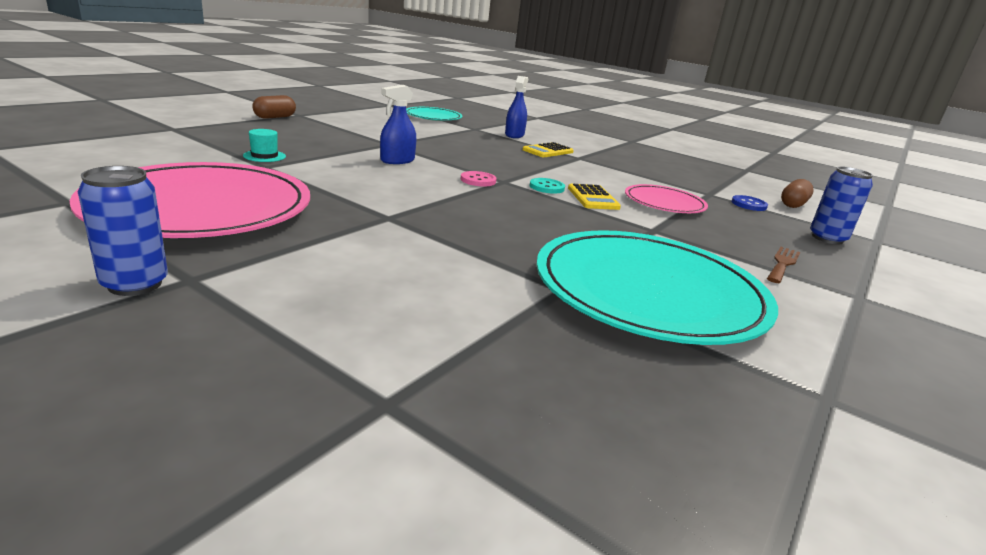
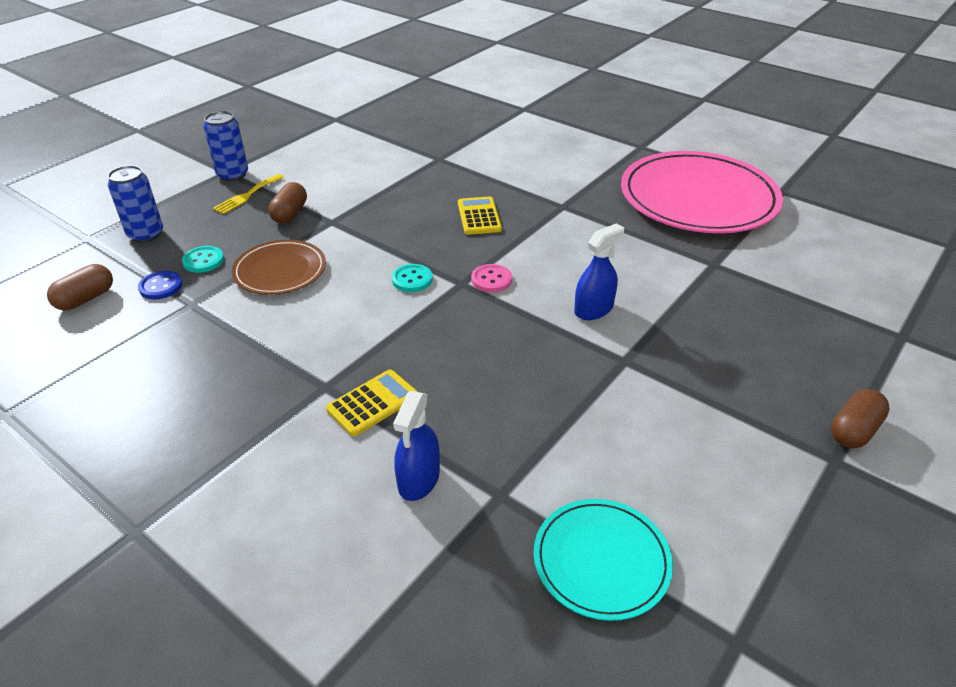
camera: 175 degrees left, 15 degrees up
blue can [78,166,168,296] -> blue can moved to [203,111,248,181]
turquoise hat [243,129,286,162] -> none
turquoise plate [536,230,778,345] -> none
yellow calculator [568,184,621,210] -> yellow calculator moved to [458,196,502,235]
pink plate [625,184,708,213] -> brown plate [232,240,326,295]
brown fork [767,247,800,283] -> yellow fork [212,174,284,214]
none -> turquoise button [182,246,224,273]
none -> brown capsule [268,182,307,224]

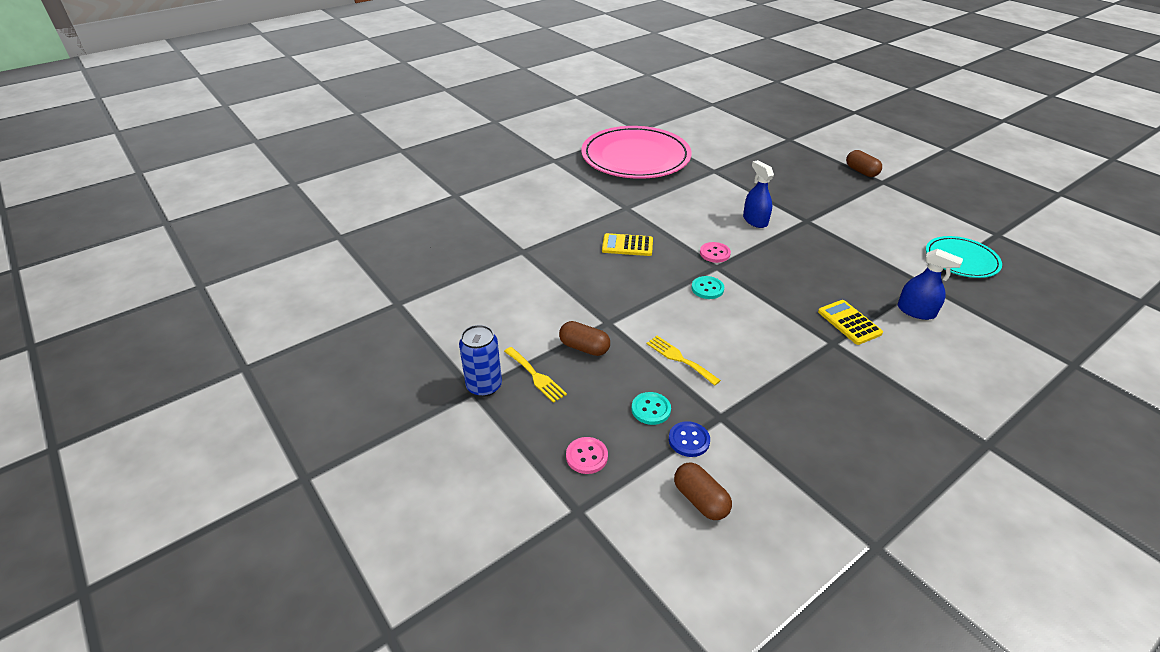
camera: 75 degrees left, 0 degrees up
blue can [108,165,163,243] -> pink button [566,437,608,474]
brown plate [232,240,326,295] -> yellow fork [646,336,721,386]

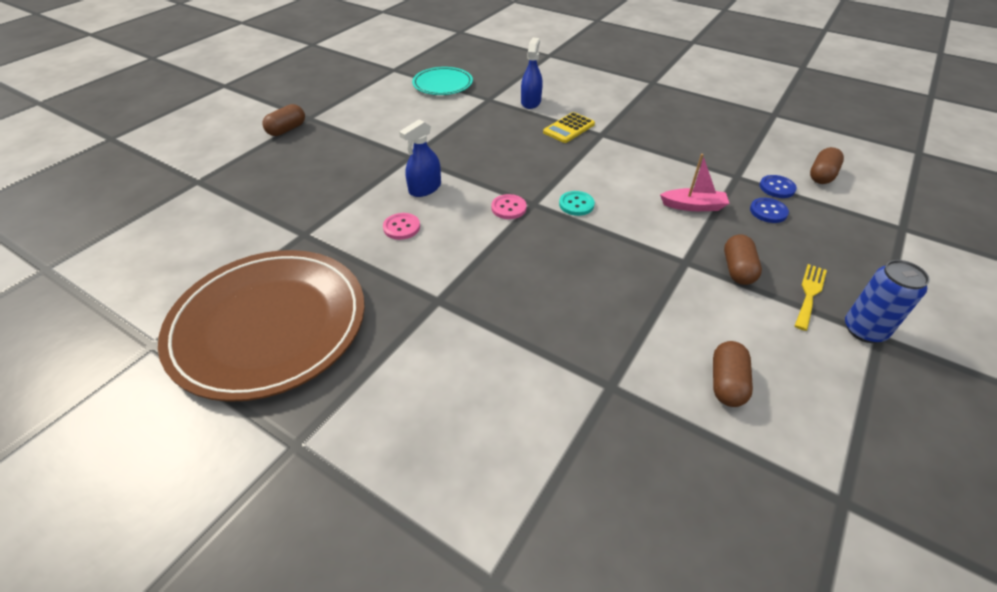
camera: 110 degrees left, 5 degrees up
pink button [566,437,608,474] -> pink button moved to [383,213,420,240]
pink plate [581,126,692,179] -> brown plate [158,250,365,402]
yellow calculator [602,233,653,256] -> none
turquoise button [632,392,671,425] -> blue button [750,198,789,223]
yellow fork [646,336,721,386] -> pink boat [660,154,729,211]
none -> brown capsule [713,341,753,407]

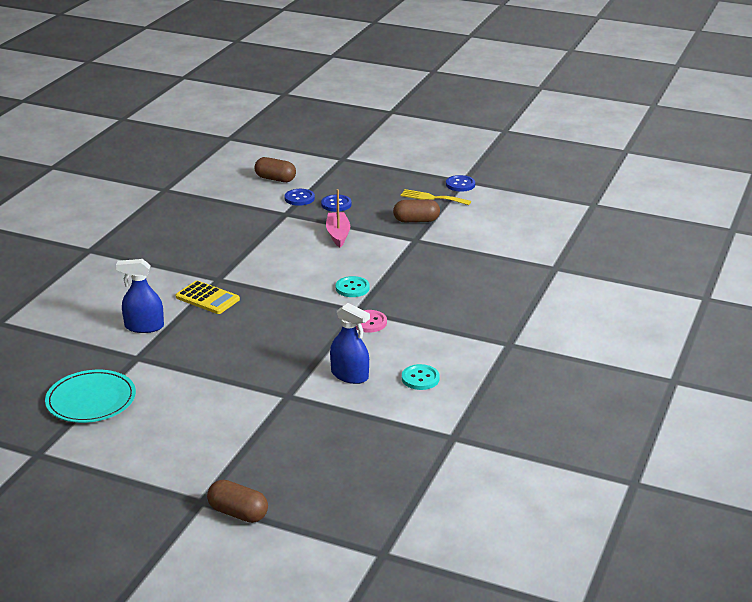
camera: 100 degrees left, 15 degrees down
brown plate [158,250,365,402] -> none
pink button [383,213,420,240] -> turquoise button [402,364,440,390]
brown capsule [713,341,753,407] -> none
blue can [845,260,930,343] -> blue button [446,175,475,192]

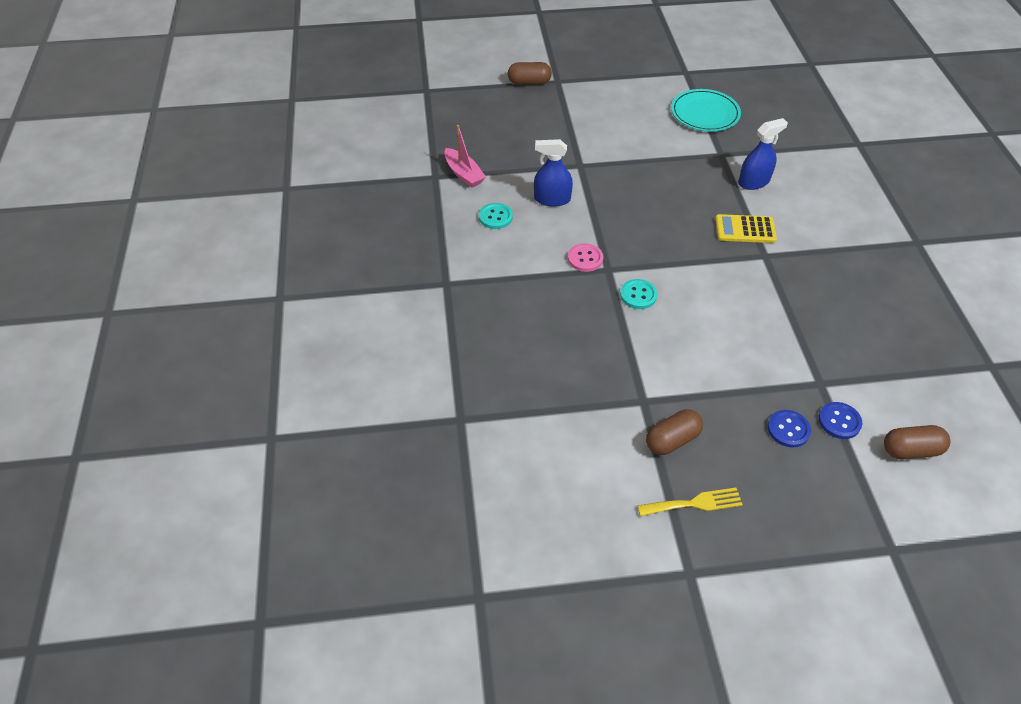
camera: 150 degrees right, 20 degrees up
pink boat [326,189,350,247] -> pink boat moved to [444,125,486,188]
blue button [446,175,475,192] -> none

